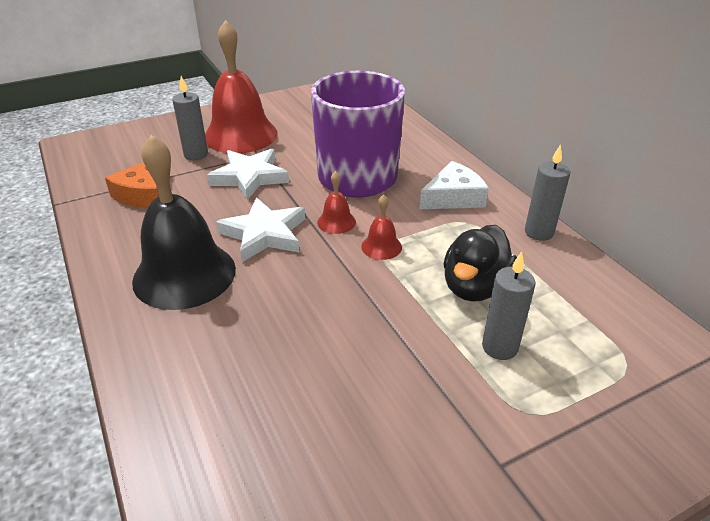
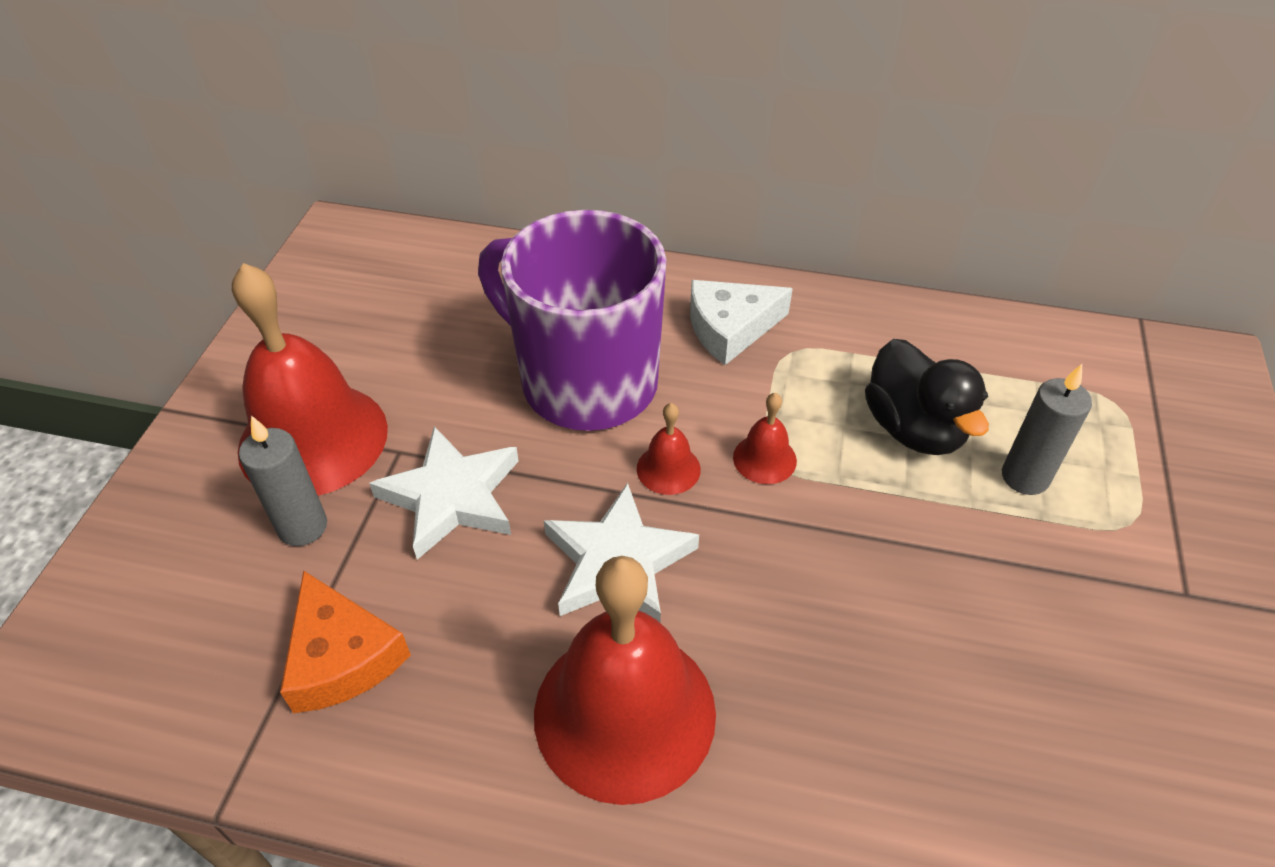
camera: 50 degrees left, 10 degrees up
black bell [132,135,236,310] -> red bell [534,556,716,805]
white cheese [420,161,489,209] -> white cheese turned 120 degrees counterclockwise [690,280,793,365]
grey candle [525,144,570,241] -> none

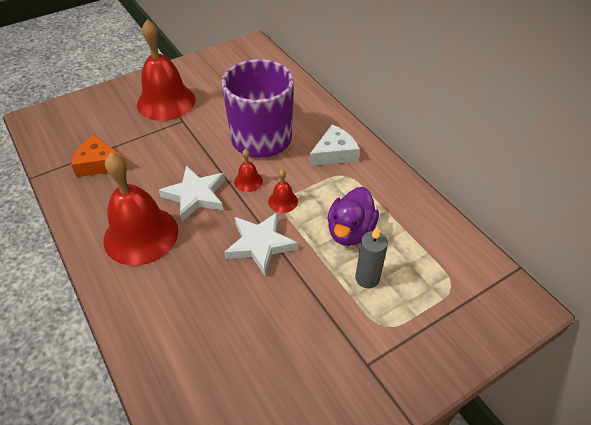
camera: 45 degrees right, 0 degrees up
grey candle [239,415,327,546] -> none
orange cheese [280,570,411,713] -> orange cheese turned 90 degrees clockwise [71,135,128,177]
white star [369,426,519,560] -> white star moved to [224,212,298,275]
white cheese [690,280,793,365] -> white cheese turned 120 degrees clockwise [309,125,360,166]
black duck [865,339,989,455] -> purple duck [328,187,379,246]

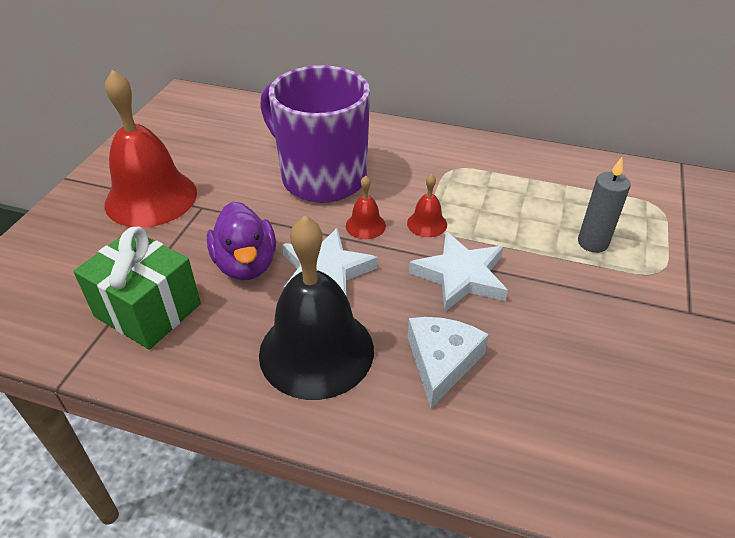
camera: 40 degrees left, 5 degrees down
orange cheese [71,135,128,177] -> green gift [73,226,201,350]
red bell [104,152,178,266] -> black bell [259,215,374,400]
white cheese [309,125,360,166] -> white cheese moved to [408,317,489,408]
purple duck [328,187,379,246] -> purple duck moved to [207,202,276,280]

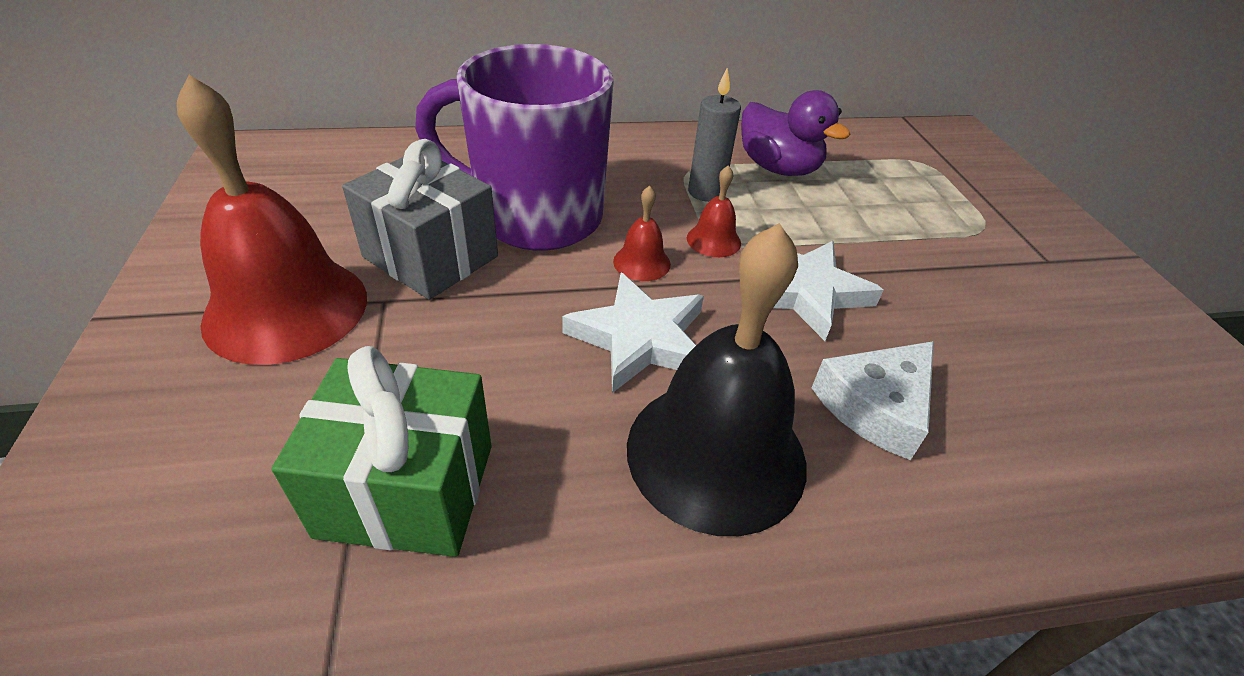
camera: 30 degrees left, 0 degrees up
purple duck [207,202,276,280] -> purple duck moved to [741,90,850,176]
white cheese [408,317,489,408] -> white cheese turned 120 degrees counterclockwise [812,341,934,460]
grey candle [578,157,631,253] -> grey candle moved to [688,67,741,202]
none -> grey gift [342,139,498,300]

